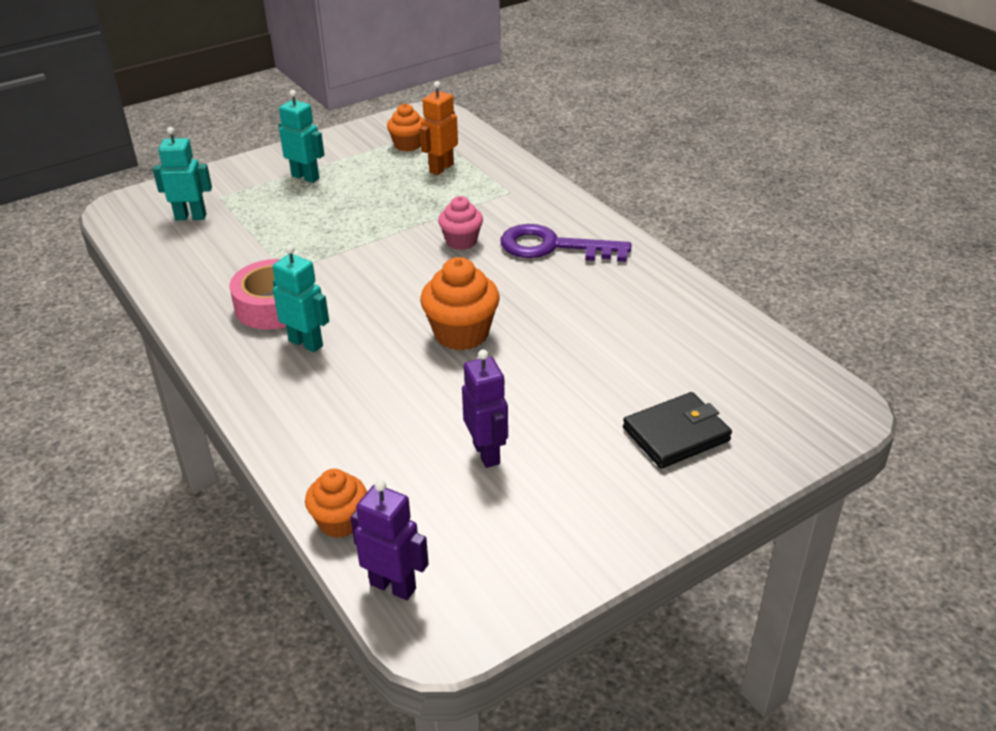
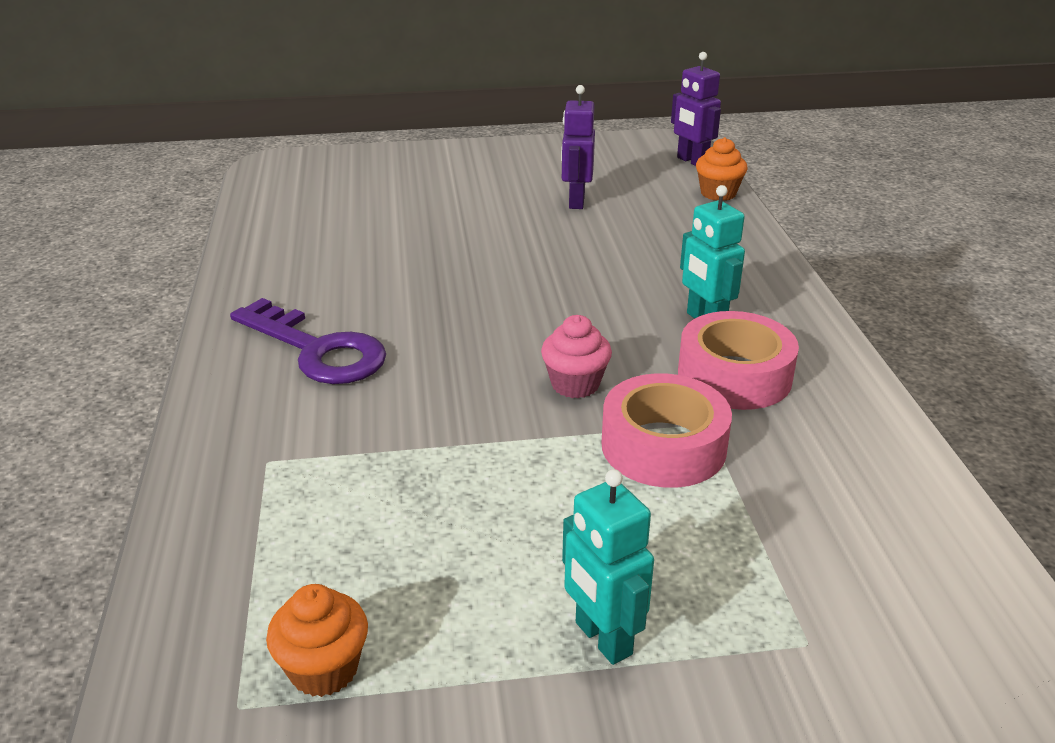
camera: 155 degrees left, 5 degrees down
turquoise robot [153,127,212,220] -> none
orange robot [419,81,458,175] -> none
orange cupcake [420,257,500,350] -> none
pink cupcake [438,196,483,250] -> pink cupcake moved to [541,315,612,398]
black wallet [623,392,732,469] -> none
none -> pink tape [601,373,732,488]

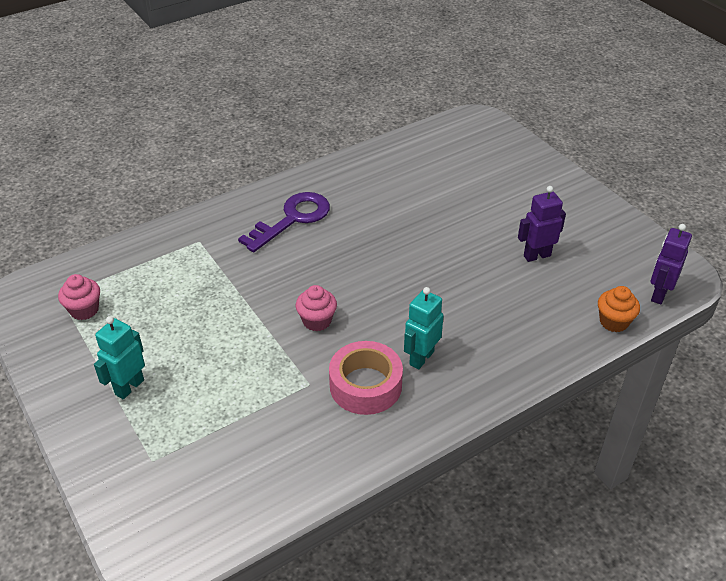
camera: 65 degrees right, 10 degrees up
purple key [230,298,386,384] -> purple key turned 150 degrees counterclockwise [238,192,330,252]
orange cupcake [266,584,368,697] -> pink cupcake [58,274,100,320]
pink tape [601,373,732,488] -> none

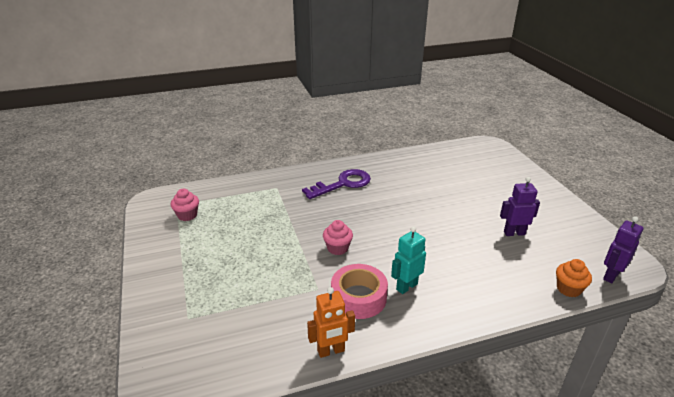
camera: 15 degrees right, 10 degrees down
turquoise robot [94,316,145,399] -> none
none -> orange robot [307,287,355,358]

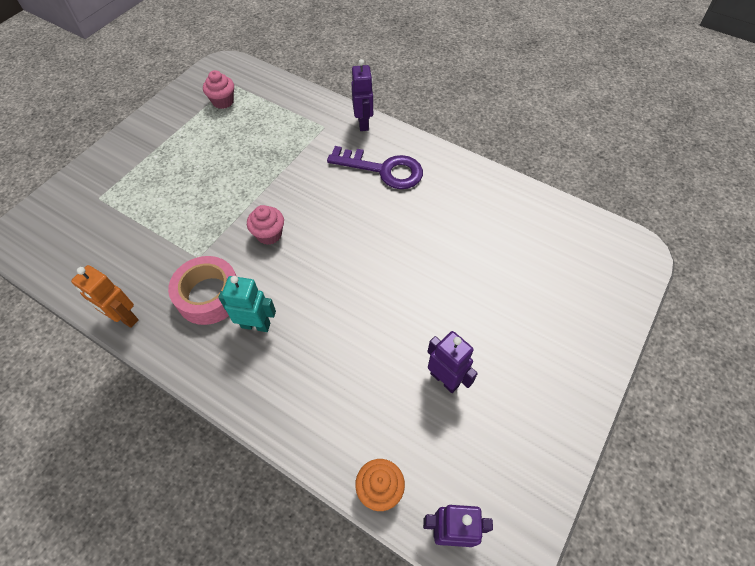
camera: 50 degrees right, 25 degrees up
none -> purple robot [351,59,374,131]

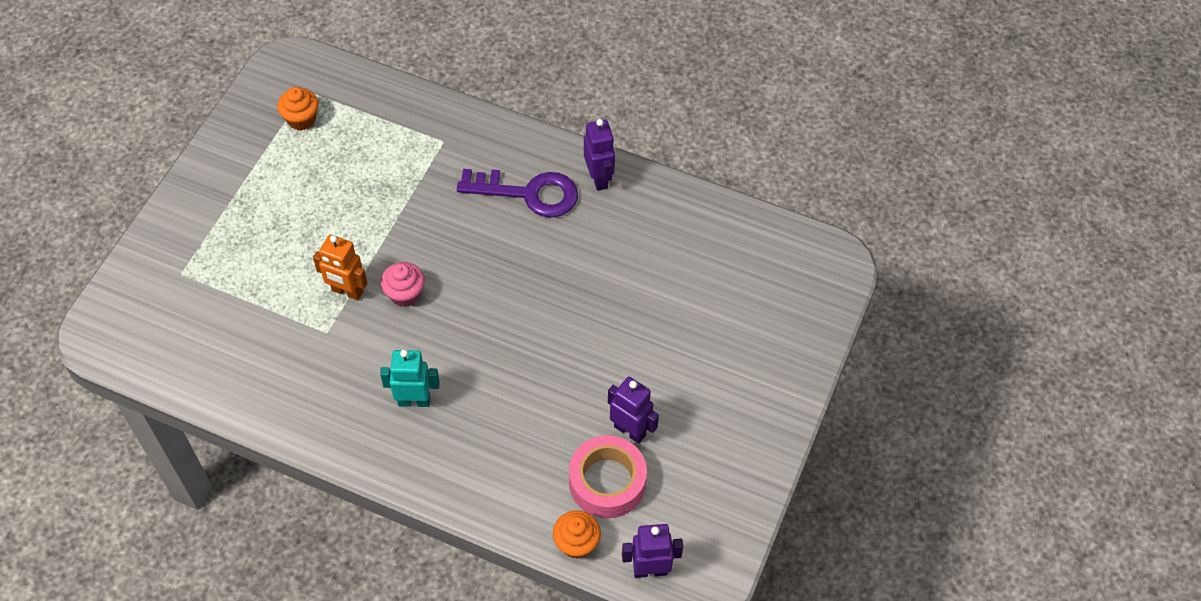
camera: 10 degrees left, 0 degrees up
orange robot [71,265,139,328] -> orange robot moved to [313,234,368,301]
pink tape [168,256,236,325] -> pink tape moved to [569,435,647,518]
pink cupcake [203,70,234,109] -> orange cupcake [277,87,319,131]
purple robot [351,59,374,131] -> purple robot moved to [584,119,615,191]

